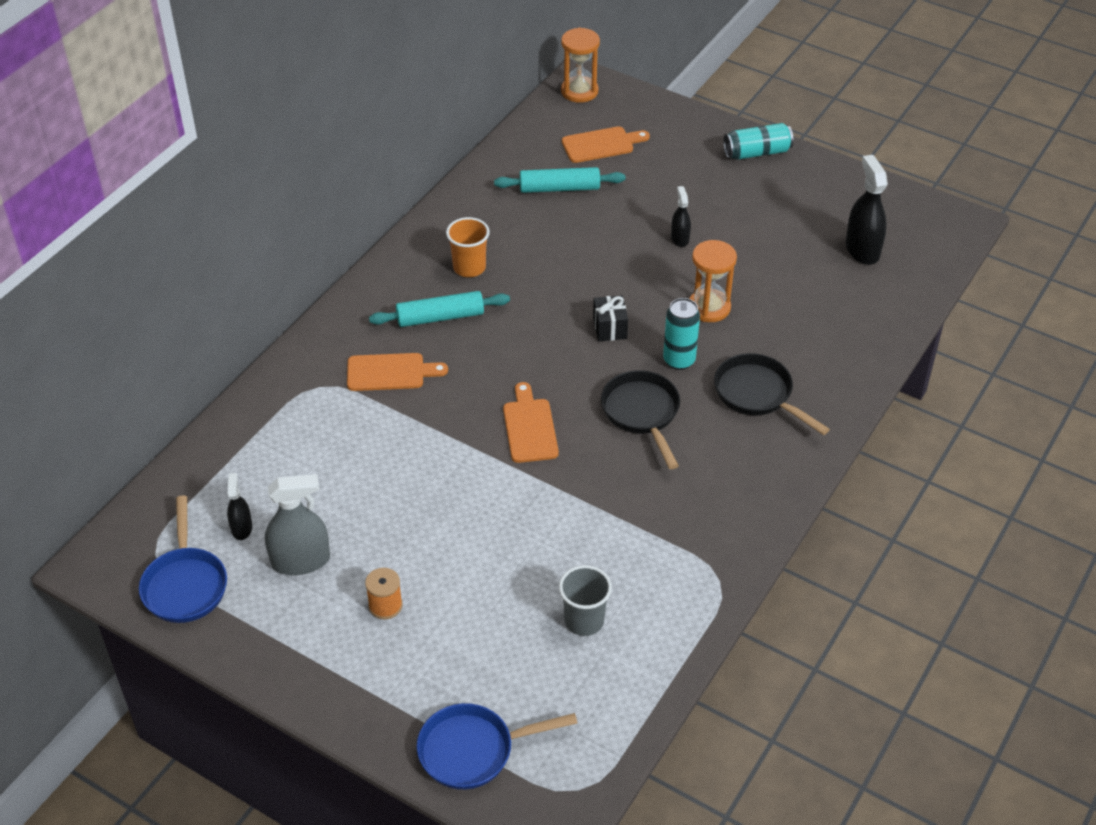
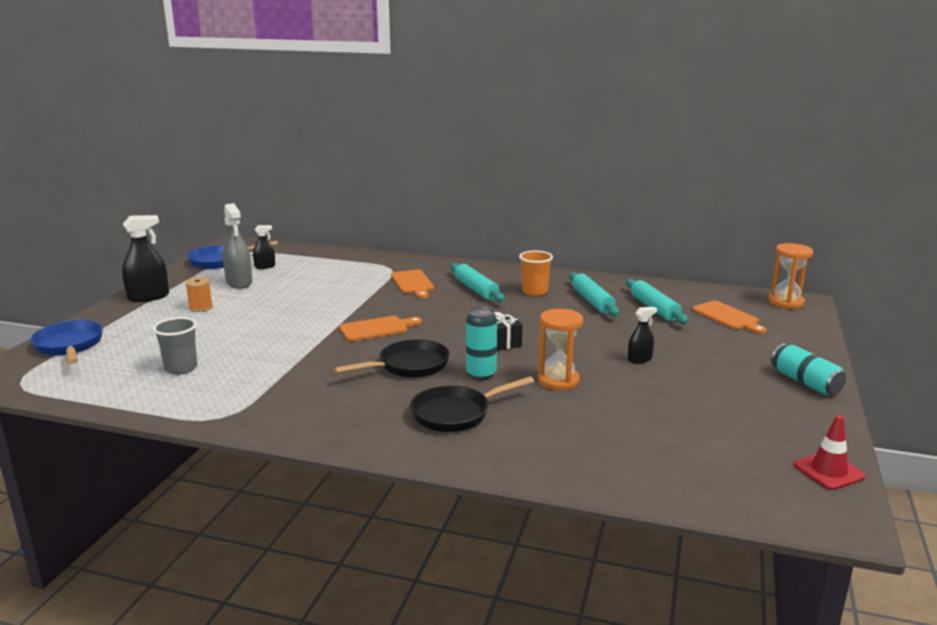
camera: 75 degrees right, 25 degrees down
black pan [714,353,830,435] -> black pan turned 150 degrees counterclockwise [410,376,534,432]
black spray bottle [846,155,888,265] -> black spray bottle moved to [122,215,169,302]
none -> turquoise rolling pin [569,272,619,316]
none -> red traffic cone [794,415,866,490]

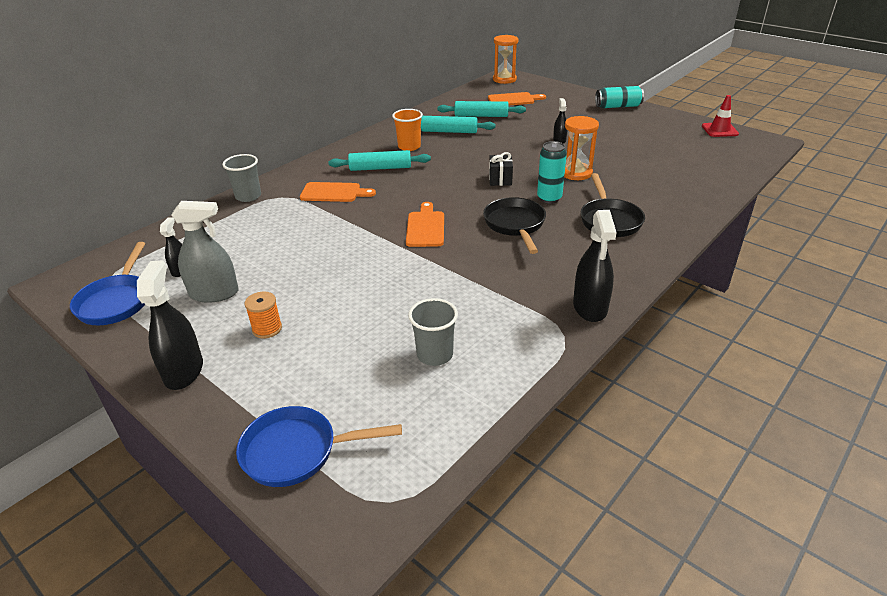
camera: 65 degrees left, 15 degrees up
none -> grey cup [223,154,261,202]
none -> black spray bottle [573,210,617,322]

